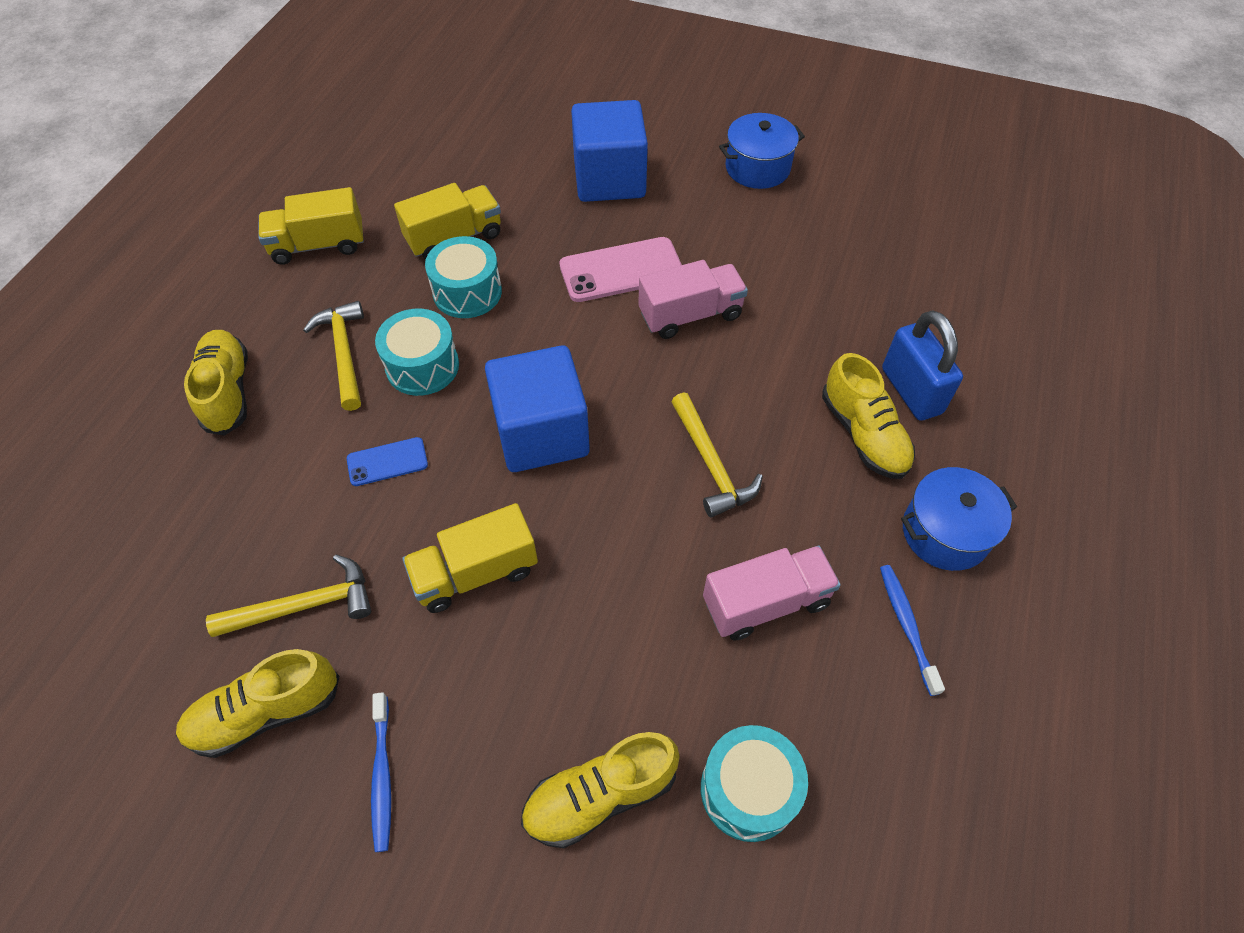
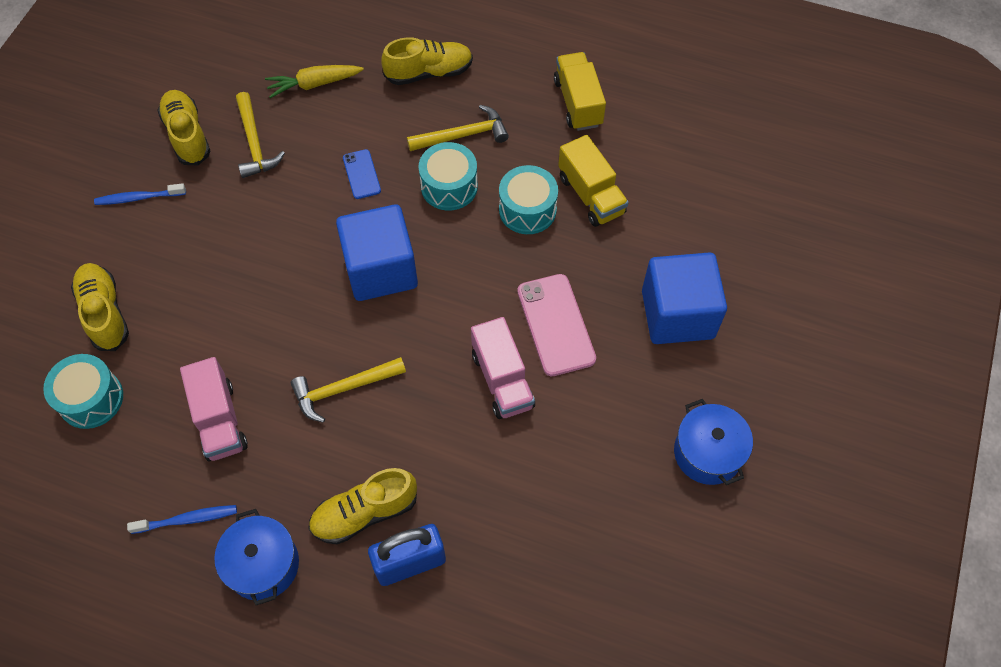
camera: 90 degrees right, 5 degrees up
yellow truck [402,503,538,613] -> none
none -> yellow carrot [265,65,364,98]

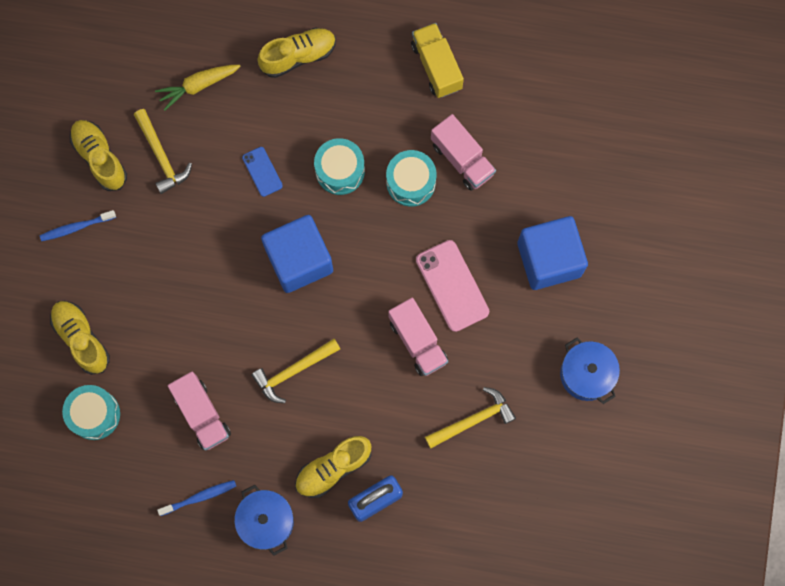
camera: 10 degrees left, 15 degrees up
yellow hammer [407,105,509,151] -> yellow hammer moved to [425,387,516,449]
yellow truck [558,135,629,227] -> pink truck [431,114,496,191]

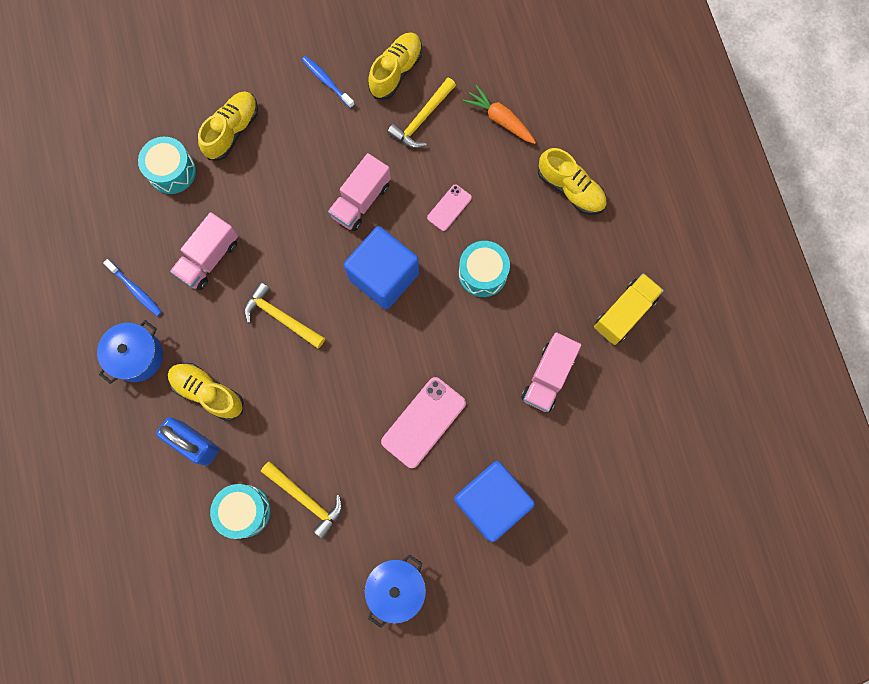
camera: 65 degrees right, 0 degrees up
yellow carrot [155,65,241,110] -> orange carrot [463,85,536,144]
blue phone [242,147,283,197] -> pink phone [427,185,472,231]
turquoise drum [386,150,436,207] -> turquoise drum moved to [210,484,271,539]
pink truck [388,298,448,376] -> pink truck moved to [328,153,391,231]

